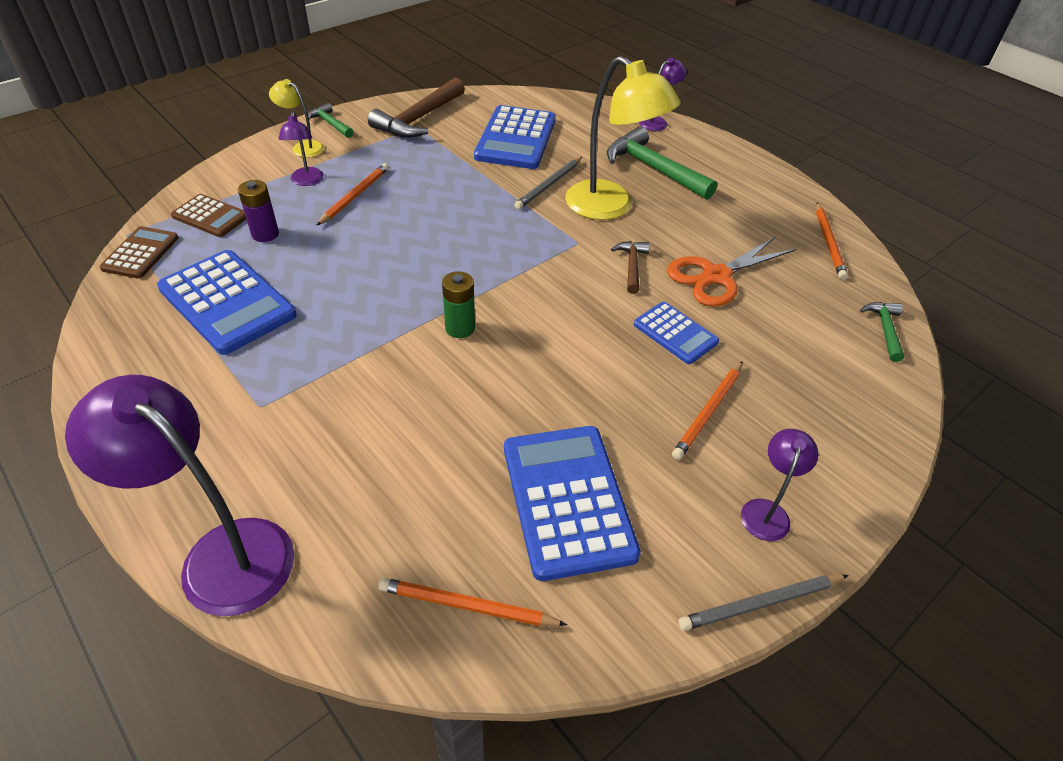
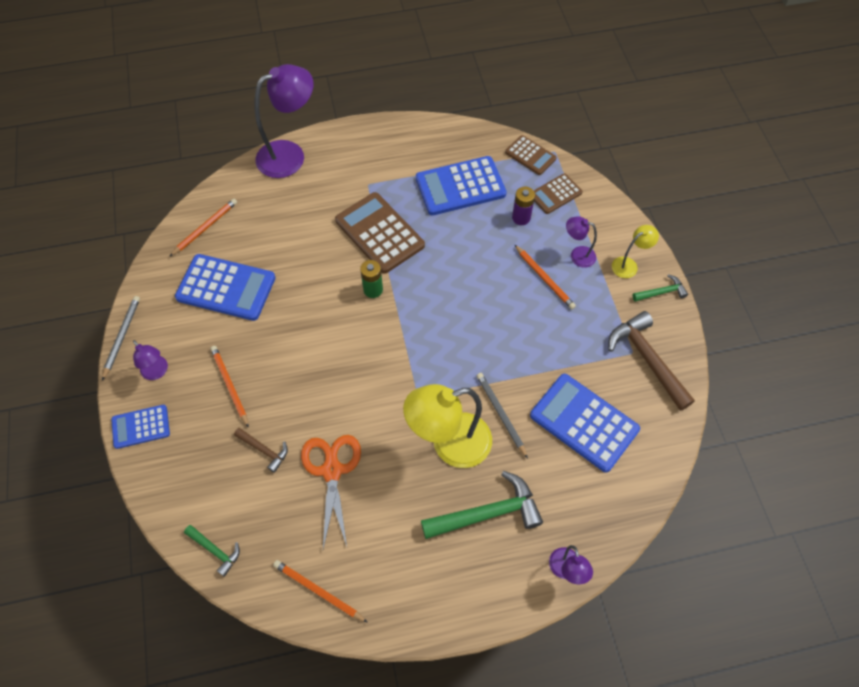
camera: 120 degrees right, 15 degrees up
brown hammer [611,241,650,294] -> brown hammer moved to [234,428,288,473]
blue calculator [634,302,719,364] -> blue calculator moved to [111,405,170,449]
none -> brown calculator [335,192,425,274]

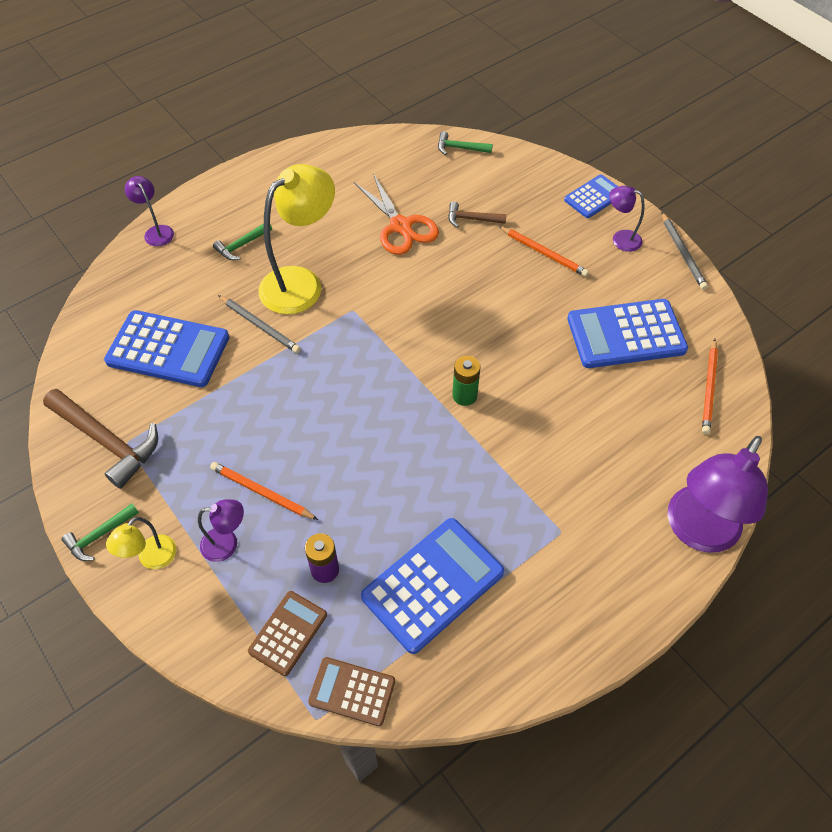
camera: 155 degrees right, 5 degrees down
orange pencil [273,560,368,623] -> none
brown calculator [335,192,425,274] -> none
green hammer [421,471,543,539] -> green hammer [213,223,272,260], size x0.52

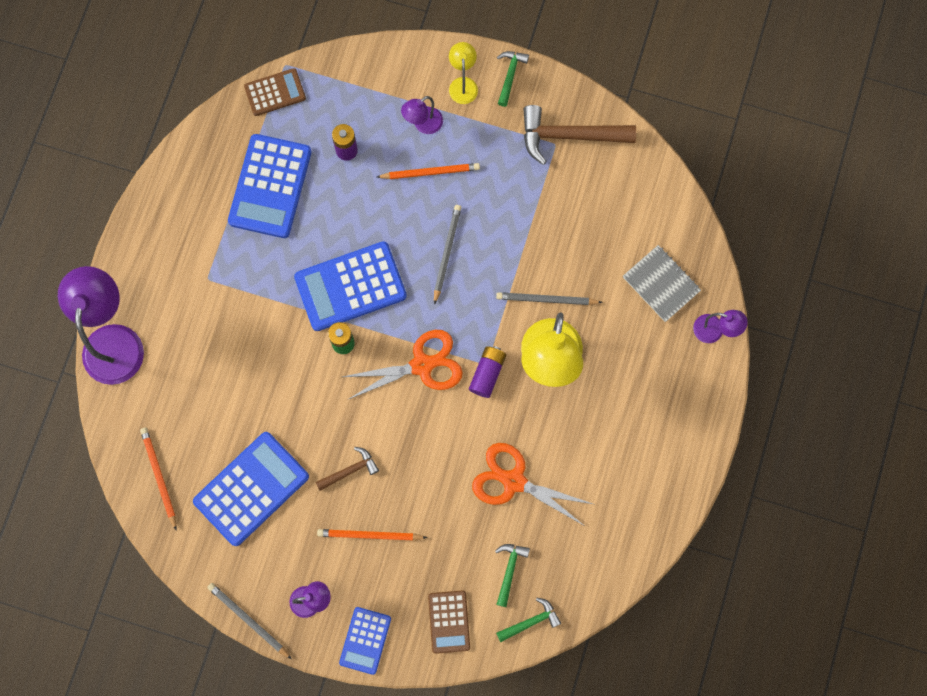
camera: 145 degrees right, 20 degrees up
blue calculator [104,310,229,387] -> blue calculator moved to [294,241,407,331]
green hammer [213,223,272,260] -> green hammer moved to [495,544,530,607]
brown calculator [248,591,327,676] -> brown calculator moved to [428,590,470,654]
brown hammer [448,201,507,228] -> brown hammer moved to [316,447,379,491]
none -> orange scissors [343,330,463,400]
none -> grey pencil [434,205,461,305]
none -> purple battery [469,346,506,398]
none -> grey notebook [623,245,701,322]

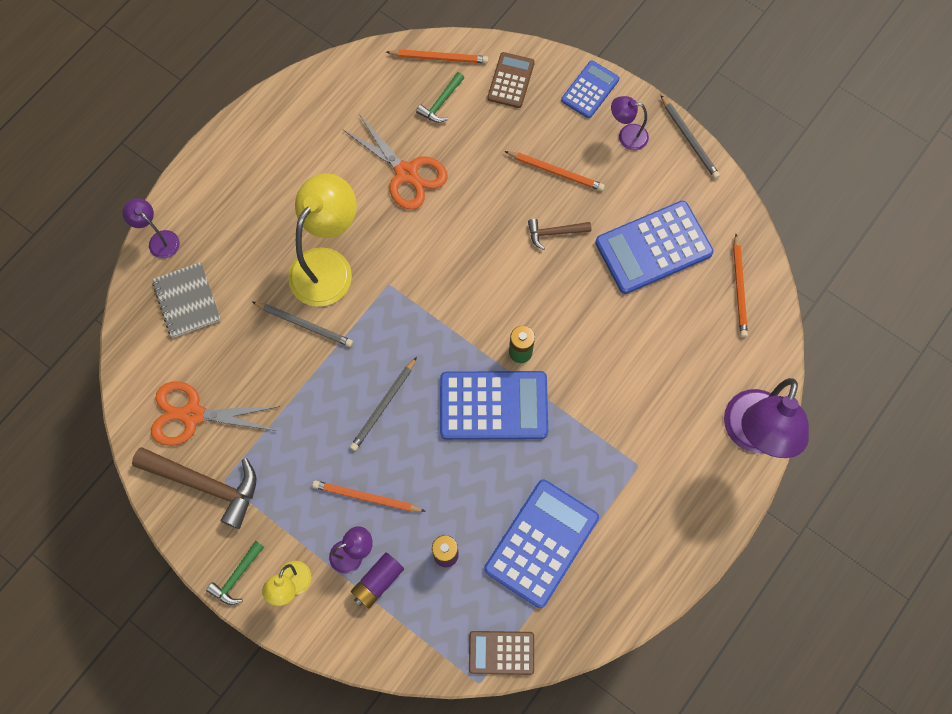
camera: 160 degrees left, 5 degrees down
orange scissors [343,330,463,400] -> orange scissors moved to [151,382,280,446]
purple battery [469,346,506,398] -> purple battery moved to [351,552,404,608]
green hammer [496,598,561,642] -> orange pencil [386,49,488,63]

